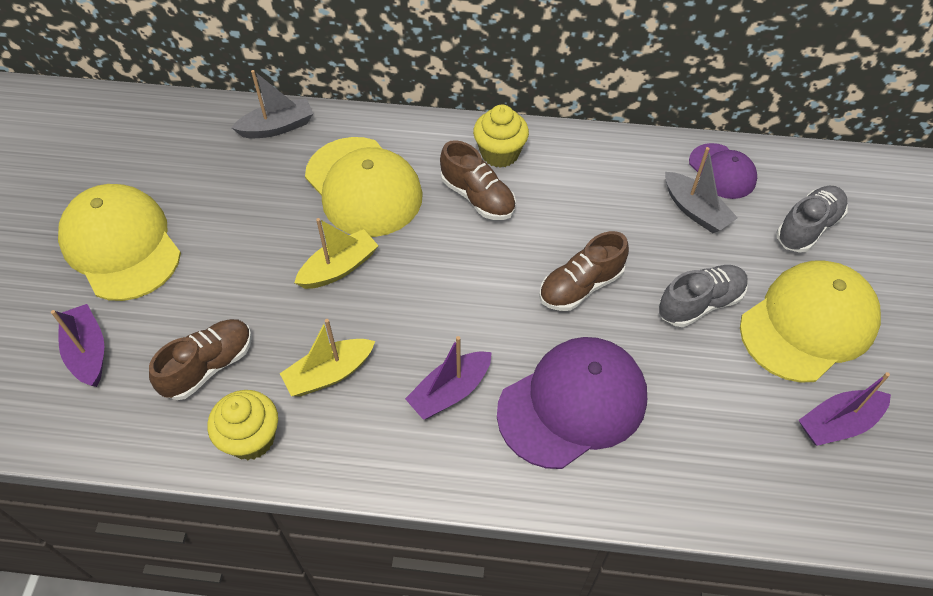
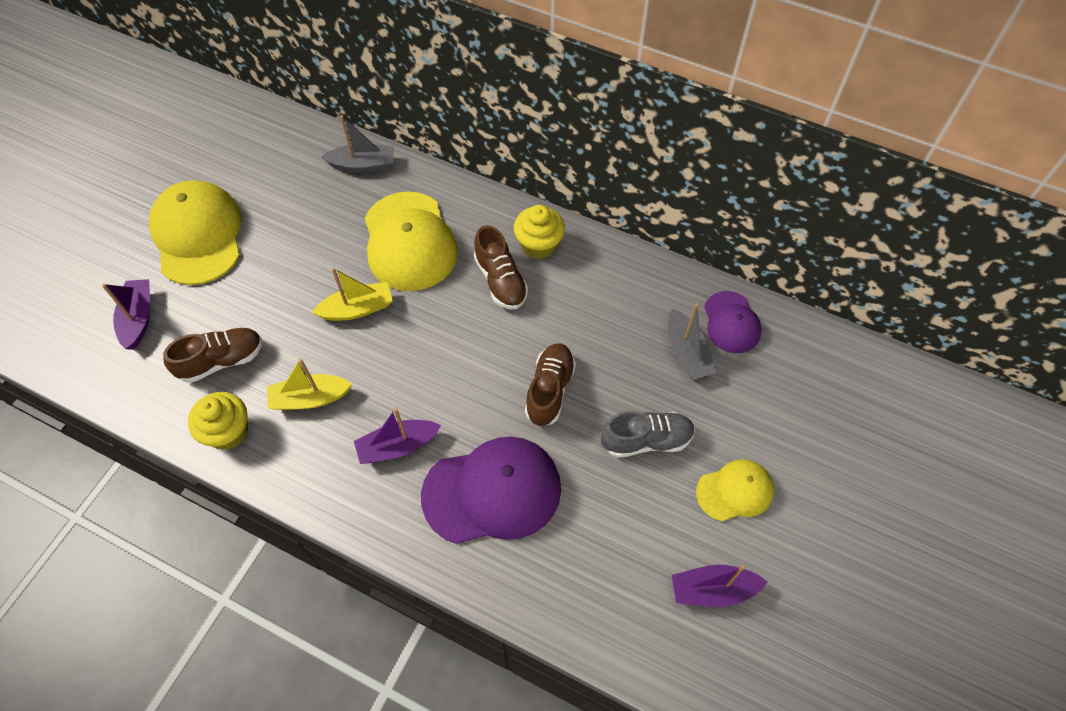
camera: 20 degrees right, 5 degrees up
brown shoe [539,231,629,311] -> brown shoe turned 120 degrees clockwise [525,344,576,427]
yellow cap [740,261,881,383] -> yellow cap [696,459,774,521], size x0.56
grey shoe [776,186,848,253] -> none

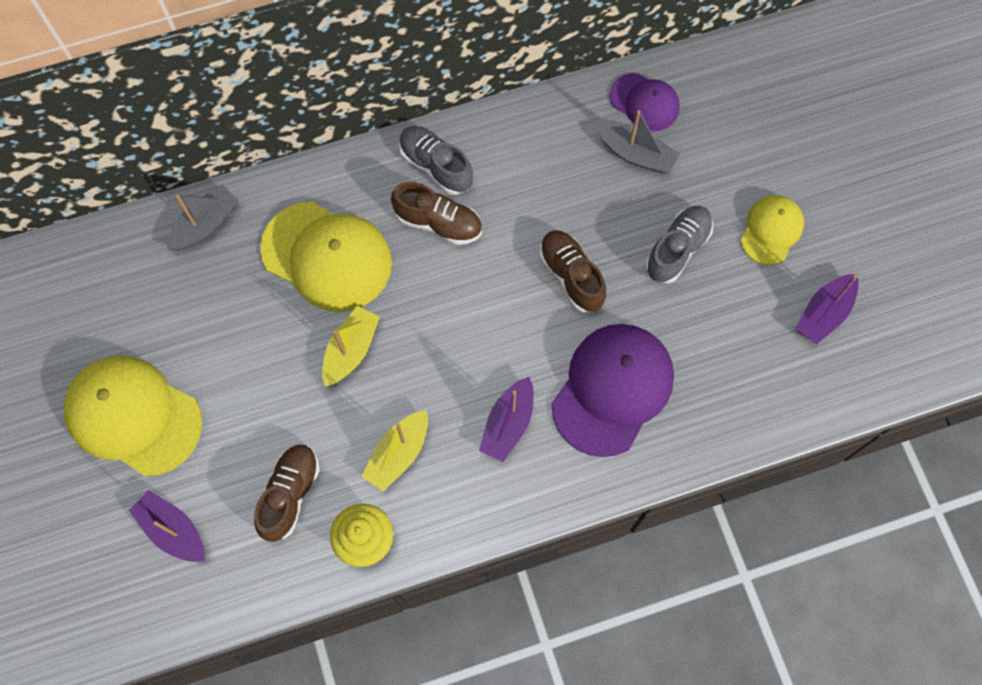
camera: 45 degrees left, 10 degrees up
yellow cupcake [514,205,565,259] -> grey shoe [399,126,473,195]

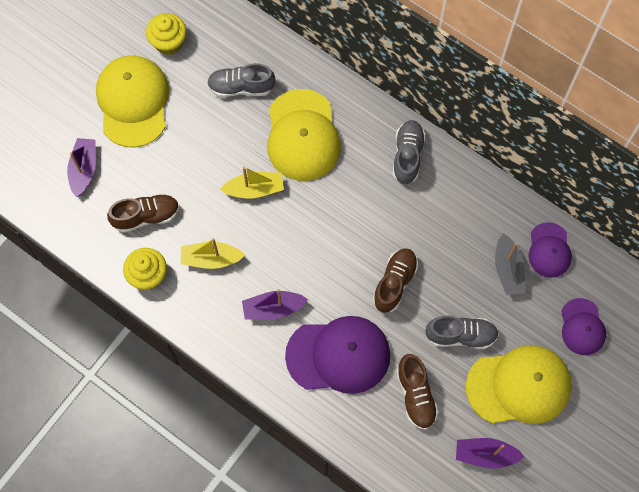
camera: 55 degrees right, 0 degrees up
grey boat [167,185,238,251] -> none
brown shoe [391,182,482,245] -> brown shoe moved to [396,354,439,430]
yellow cap [740,195,804,265] -> yellow cap [466,345,572,424], size x1.78
none -> yellow cupcake [146,13,187,55]
none -> grey shoe [207,63,275,97]
none -> purple cap [561,298,606,355]

